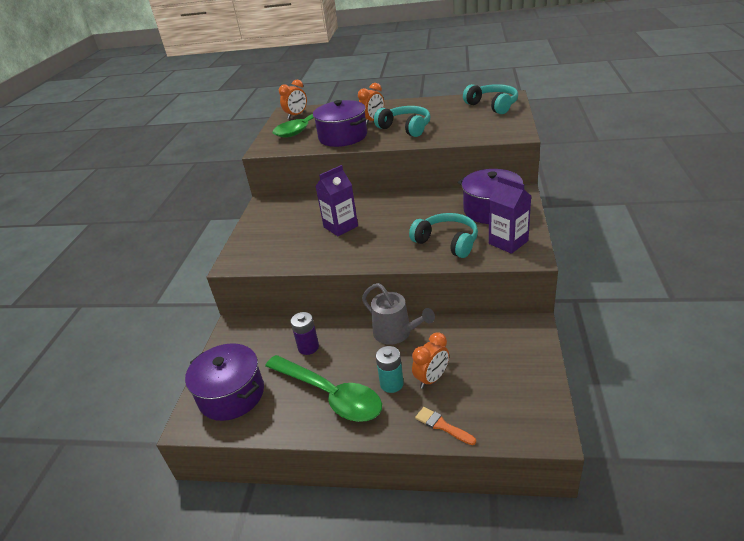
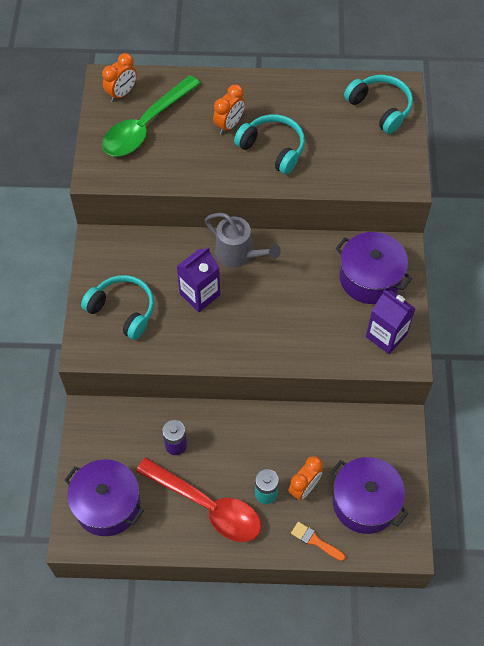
camera: 10 degrees left, 25 degrees up
green spoon [265,355,382,422] -> red spoon [136,457,261,542]
purple pot [313,100,367,147] -> purple pot moved to [330,457,408,534]
grey watering can [362,283,435,345] -> grey watering can moved to [205,213,281,268]
turquoise headphones [409,213,478,258] -> turquoise headphones moved to [81,275,154,340]

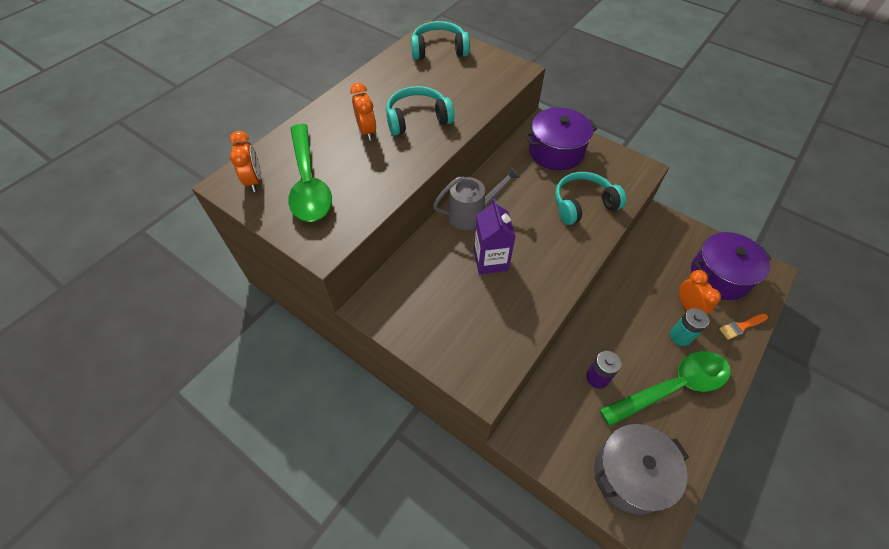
camera: 55 degrees left, 5 degrees down
purple pot [65,459,144,536] -> grey pot [594,424,689,515]
turquoise headphones [81,275,154,340] -> turquoise headphones moved to [555,172,626,225]
red spoon [136,457,261,542] -> green spoon [599,351,731,426]
purple carton [366,290,416,354] -> none

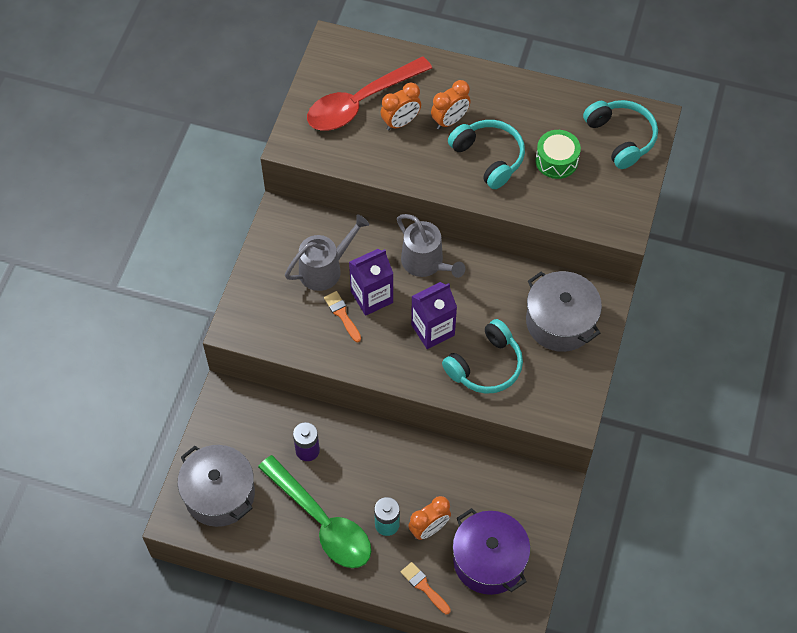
camera: 70 degrees right, 5 degrees up
orange clock [230,131,261,192] -> orange clock moved to [381,83,421,130]
green spoon [288,124,332,222] -> red spoon [307,56,432,131]
purple pot [525,107,597,170] -> grey pot [526,271,602,352]
turquoise headphones [555,172,626,225] -> turquoise headphones turned 90 degrees clockwise [442,319,523,394]
none -> grey watering can [285,214,369,291]
none -> orange brush [324,291,361,342]
none -> purple carton [411,282,457,349]
none -> green drum [535,130,581,179]

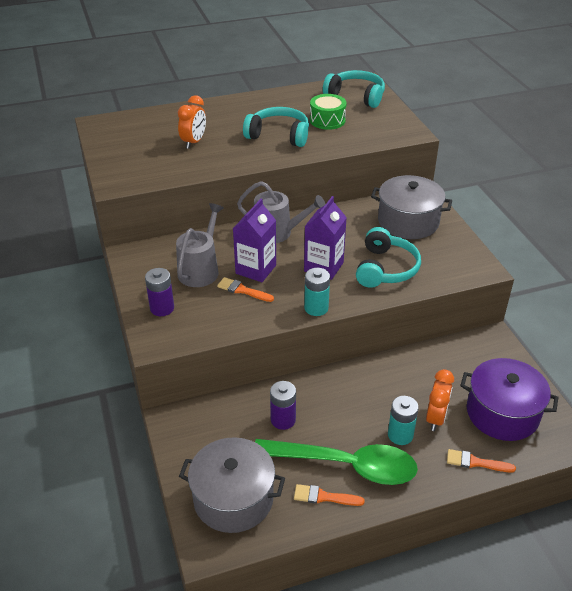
camera: 35 degrees left, 20 degrees down
red spoon [307,56,432,131] -> none
orange clock [431,80,471,129] -> none
none -> purple battery [145,268,174,316]
none -> orange brush [294,484,365,506]
none -> turquoise battery [304,268,330,316]

